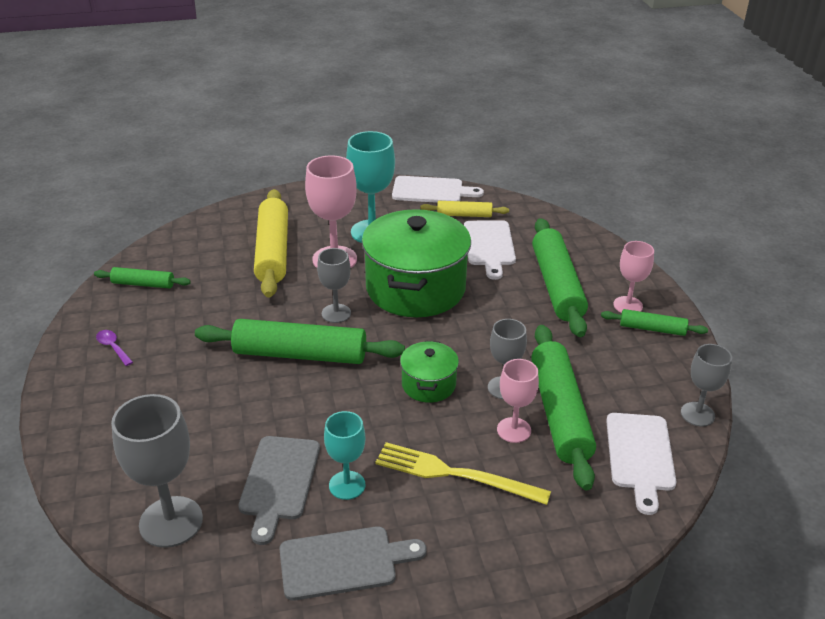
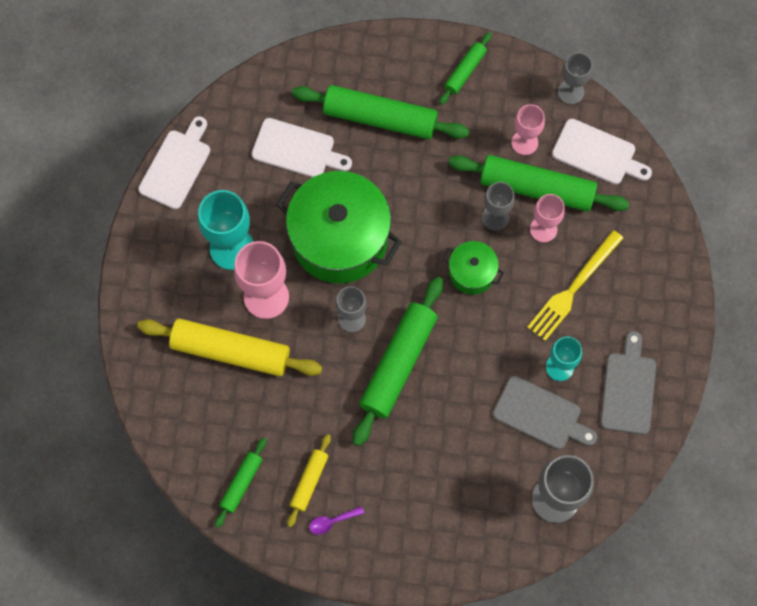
camera: 70 degrees left, 35 degrees up
yellow rolling pin [420,201,509,217] -> yellow rolling pin moved to [287,434,331,527]
pink goblet [613,241,654,313] -> pink goblet moved to [511,104,545,155]

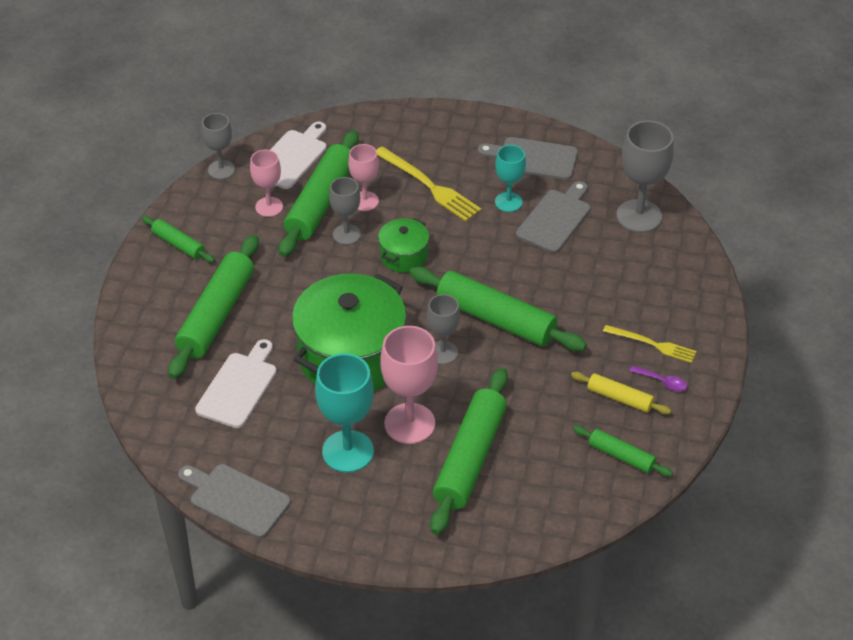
camera: 85 degrees left, 25 degrees down
yellow rolling pin [137,319,322,376] -> green rolling pin [430,368,508,535]
white cutting board [138,116,210,209] -> grey cutting board [178,464,291,538]
purple spoon [309,506,364,534] -> purple spoon turned 45 degrees counterclockwise [630,366,687,392]
none -> yellow fork [603,325,697,363]

